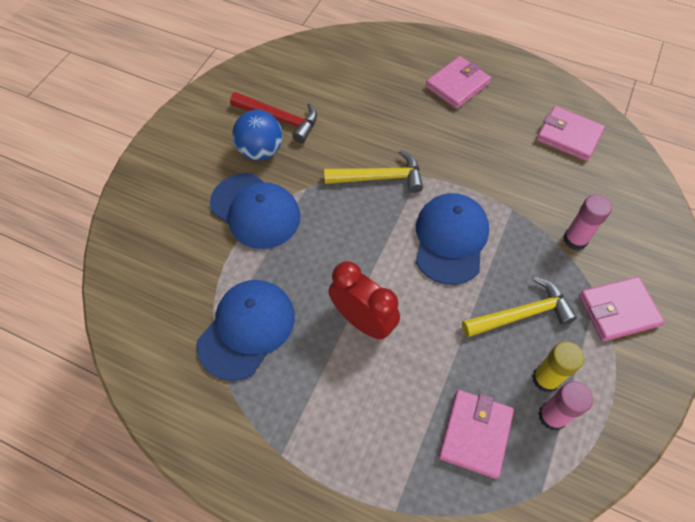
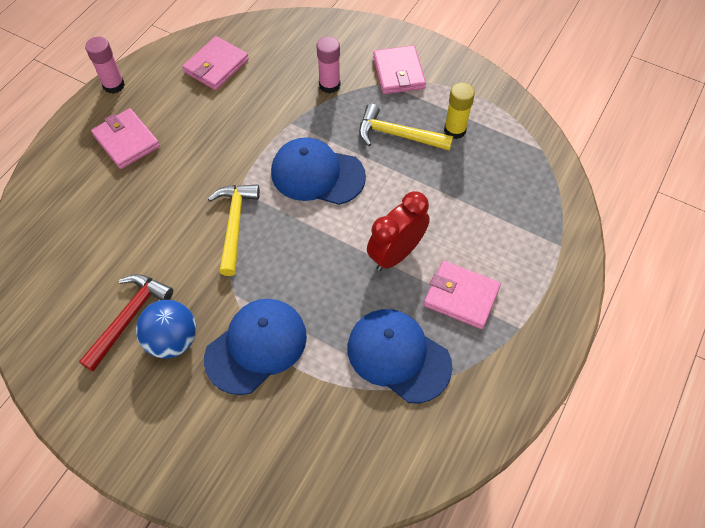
camera: 85 degrees left, 0 degrees up
pink wallet [439,390,514,479] -> pink wallet moved to [424,261,501,329]
yellow hammer [462,277,577,337] -> yellow hammer turned 60 degrees counterclockwise [359,104,453,151]
pink glue stick [538,381,593,430] -> pink glue stick moved to [85,37,125,94]

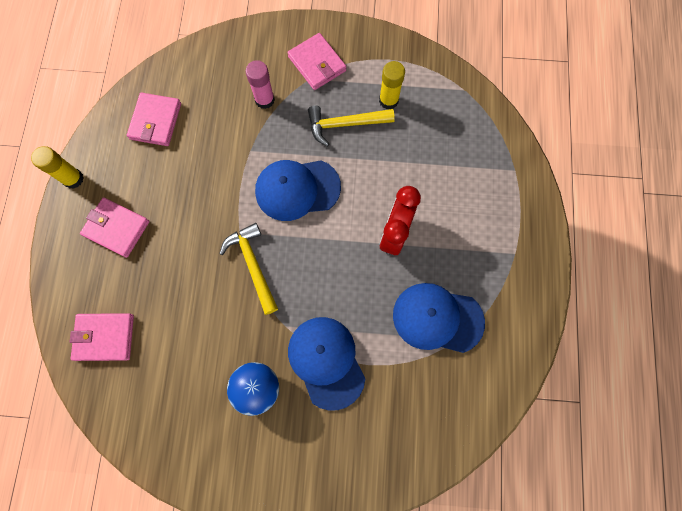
camera: 25 degrees left, 15 degrees up
red hammer [79,274,173,372] -> none
pink glue stick [85,37,125,94] -> yellow glue stick [31,146,84,189]
blue cap [204,299,307,395] -> blue cap turned 45 degrees counterclockwise [288,317,366,411]
pink wallet [424,261,501,329] -> pink wallet moved to [70,313,134,361]

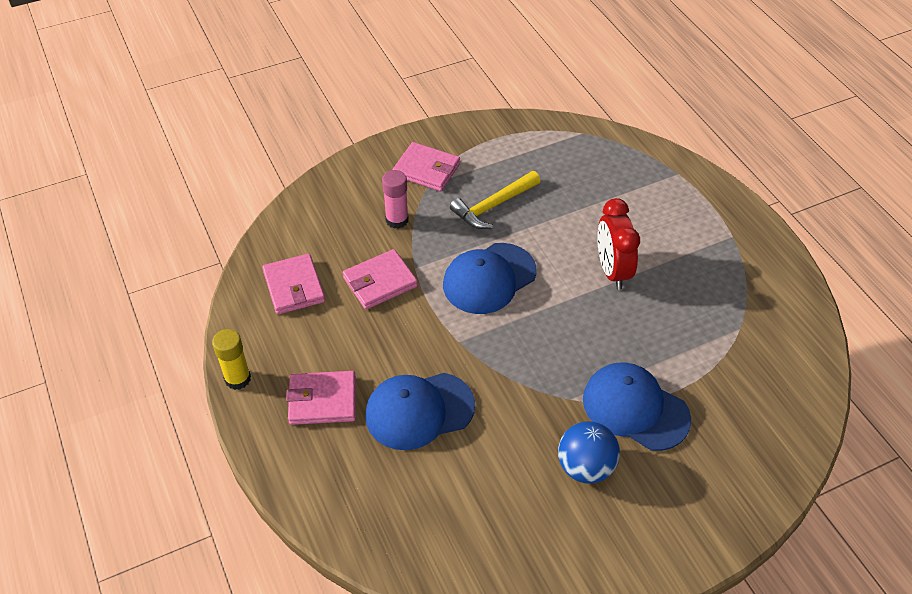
camera: 30 degrees left, 25 degrees down
pink wallet [70,313,134,361] -> pink wallet moved to [343,249,418,310]
yellow hammer [219,223,278,315] -> none
yellow glue stick [379,61,405,109] -> none
blue cap [393,283,485,353] -> blue cap moved to [365,373,475,450]

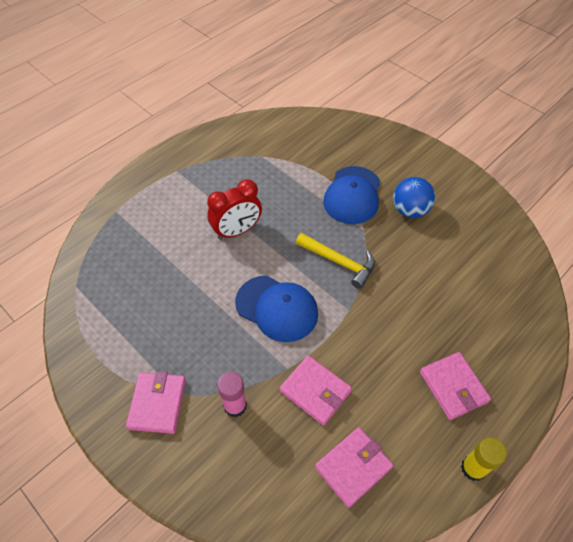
camera: 110 degrees left, 5 degrees up
blue cap [365,373,475,450] -> none
yellow hammer [450,171,540,229] -> yellow hammer moved to [296,233,375,289]

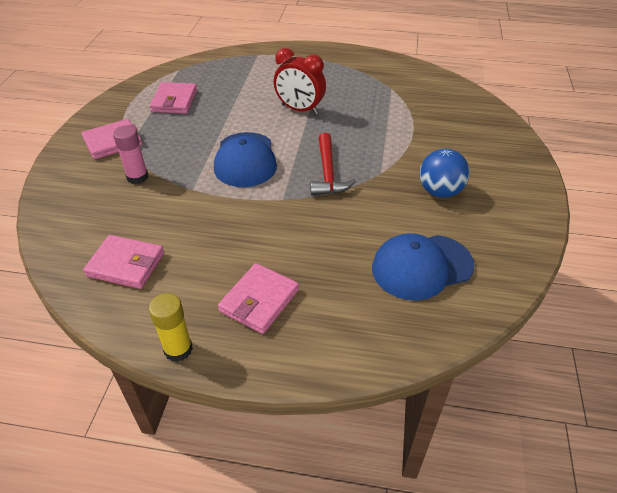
camera: 55 degrees right, 10 degrees down
pink wallet [280,355,352,426] -> pink wallet moved to [150,82,197,114]
yellow hammer [296,233,375,289] -> red hammer [310,133,356,195]
blue cap [323,166,380,224] -> blue cap moved to [372,233,474,300]

